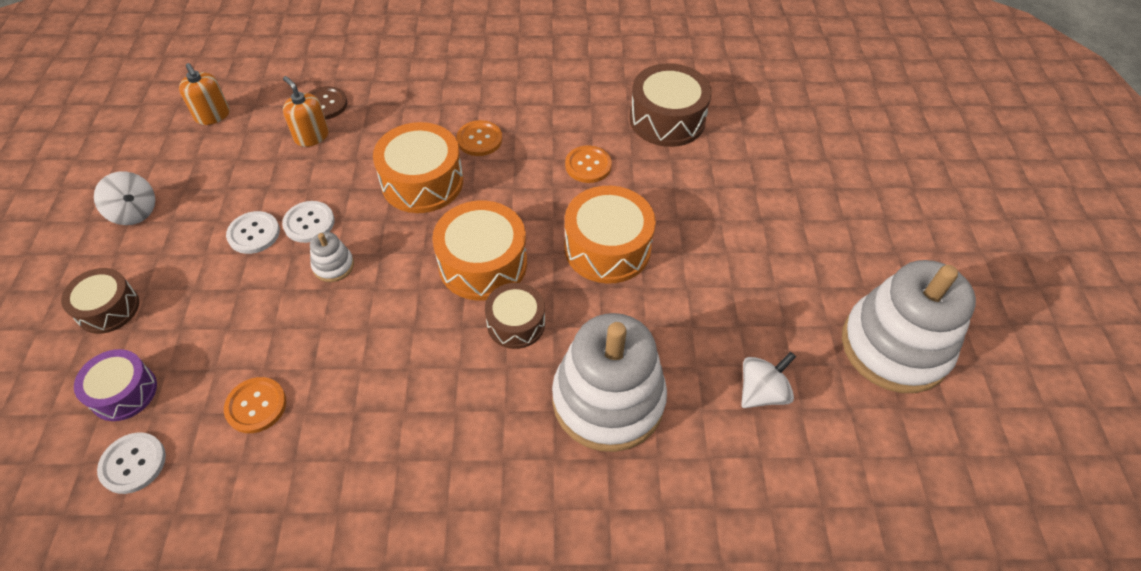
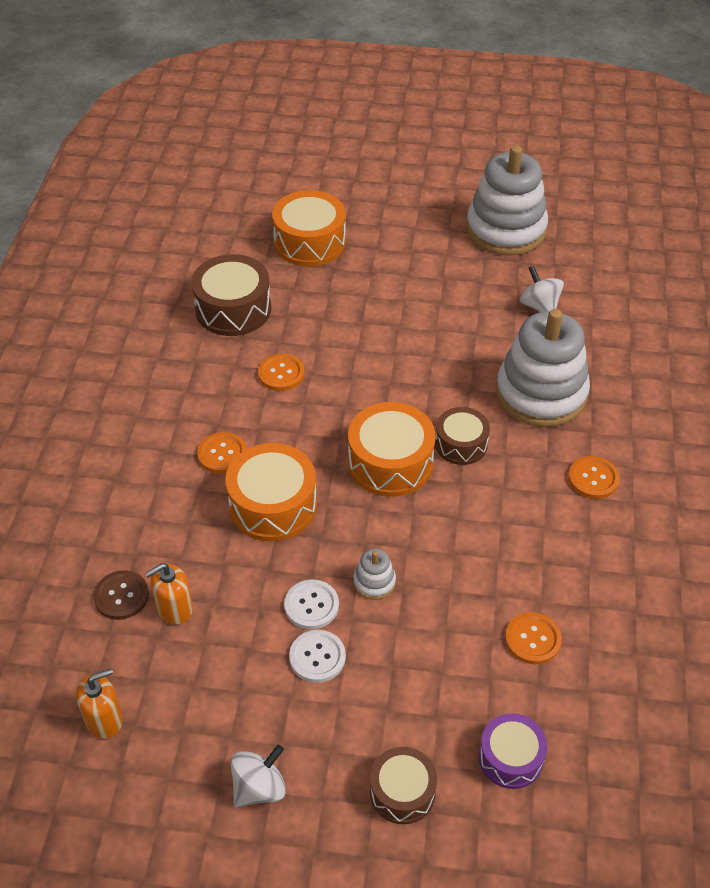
camera: 80 degrees left, 5 degrees down
white button [97,432,166,494] -> none
orange drum [564,186,656,283] -> orange drum moved to [272,190,346,267]
none -> orange button [568,456,620,499]

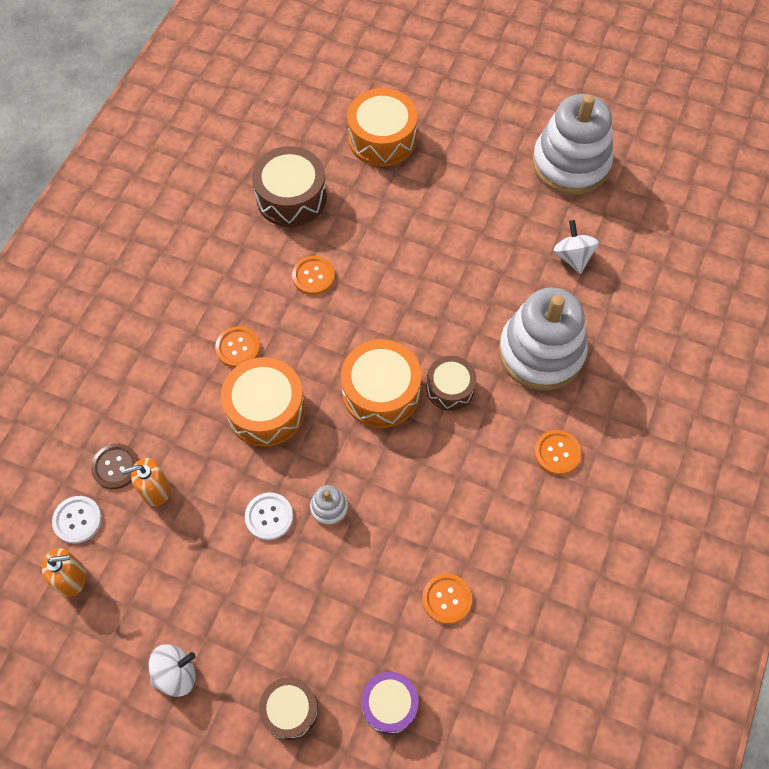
camera: 15 degrees right, 15 degrees up
white button [289,630,346,683] -> white button moved to [52,496,102,544]

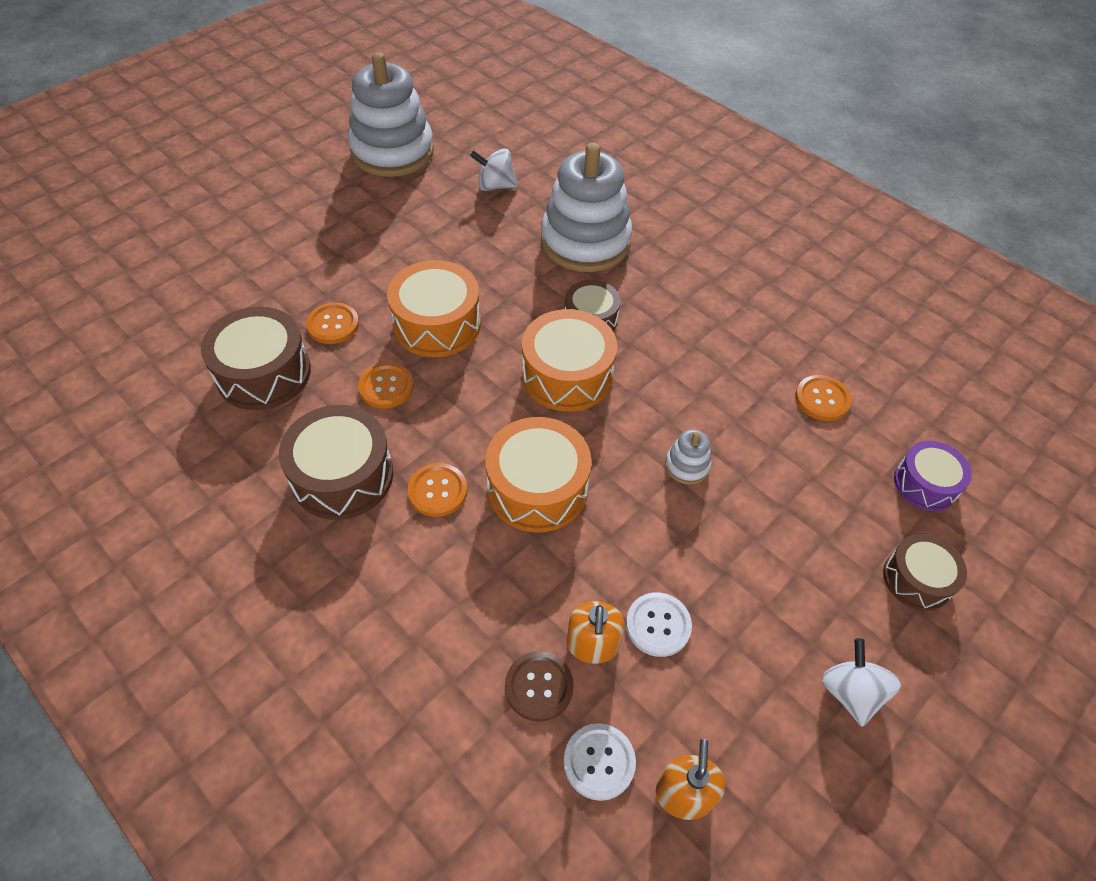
camera: 70 degrees left, 10 degrees down
white button [245,493,293,540] -> white button moved to [626,592,692,657]
orange drum [347,88,418,167] -> orange drum moved to [387,260,481,357]
orange button [534,430,582,475] -> orange button moved to [306,302,359,344]
none -> brown drum [279,405,393,520]

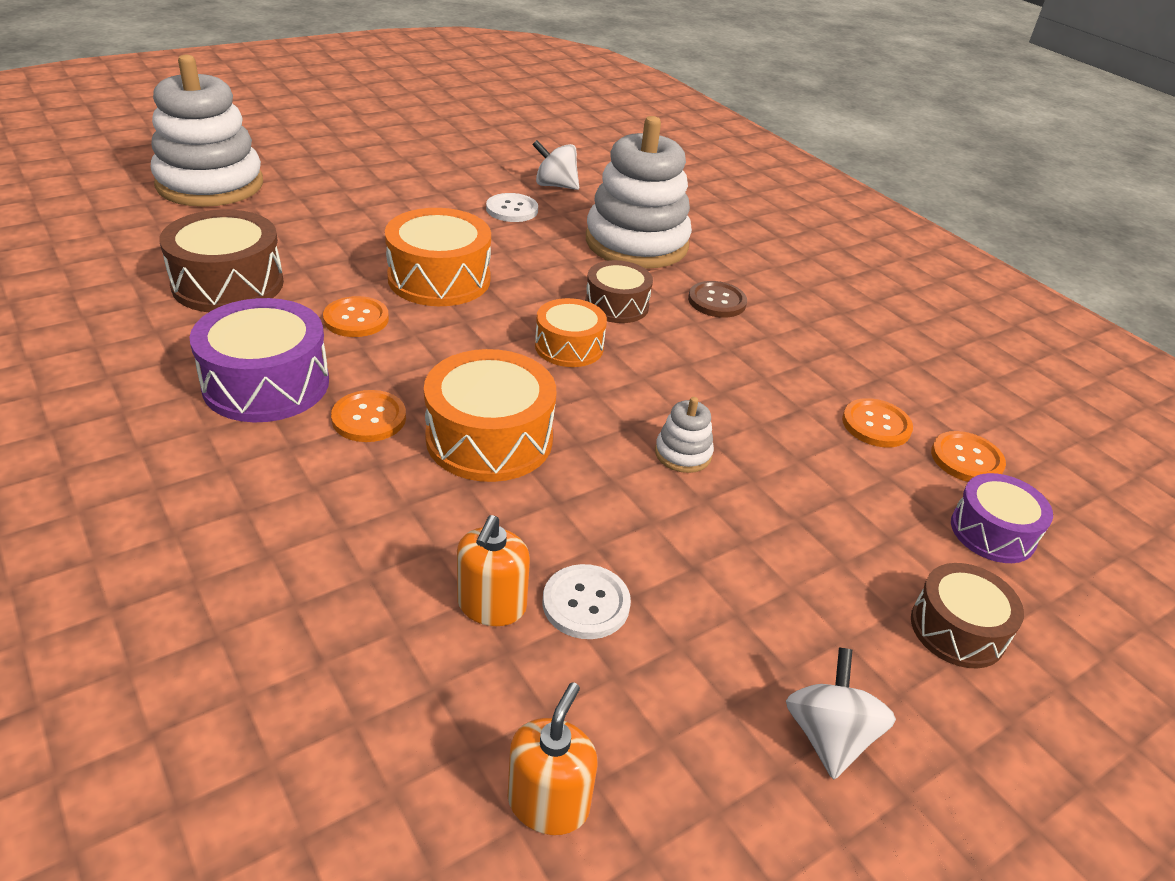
camera: 10 degrees right, 15 degrees down
brown drum [279,405,393,520] -> purple drum [190,298,329,422]
orange button [306,302,359,344] -> orange button moved to [931,431,1006,482]
white stacking toy [348,52,434,177] -> white stacking toy moved to [151,55,263,207]
brown button [505,651,574,722] -> brown button moved to [688,281,747,318]
orange drum [522,309,617,412] -> orange drum [535,298,607,367], size x0.62
white button [564,723,636,801] -> white button moved to [486,193,538,222]

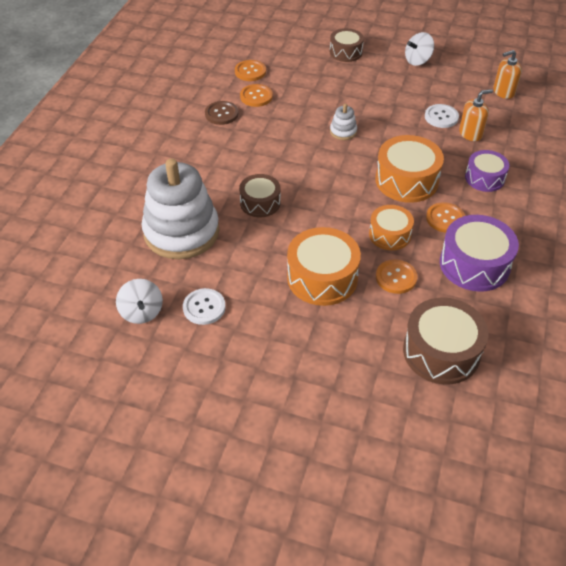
camera: 125 degrees left, 10 degrees up
white stacking toy [151,55,263,207] -> none
orange drum [535,298,607,367] -> orange drum moved to [369,205,414,250]
brown button [688,281,747,318] -> brown button moved to [205,101,239,125]
purple drum [951,473,1053,563] -> purple drum moved to [465,150,509,192]

